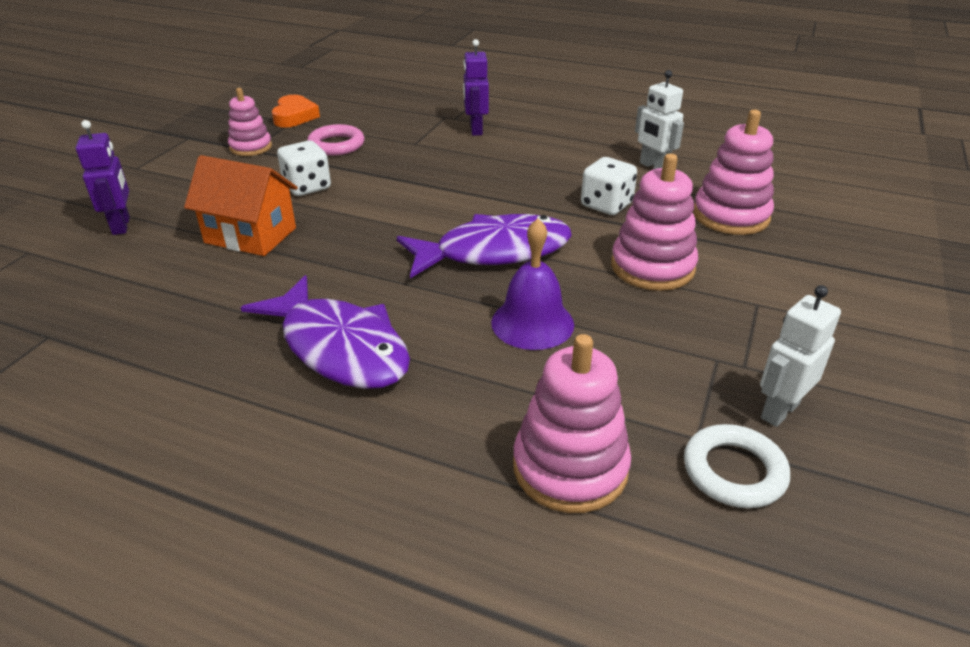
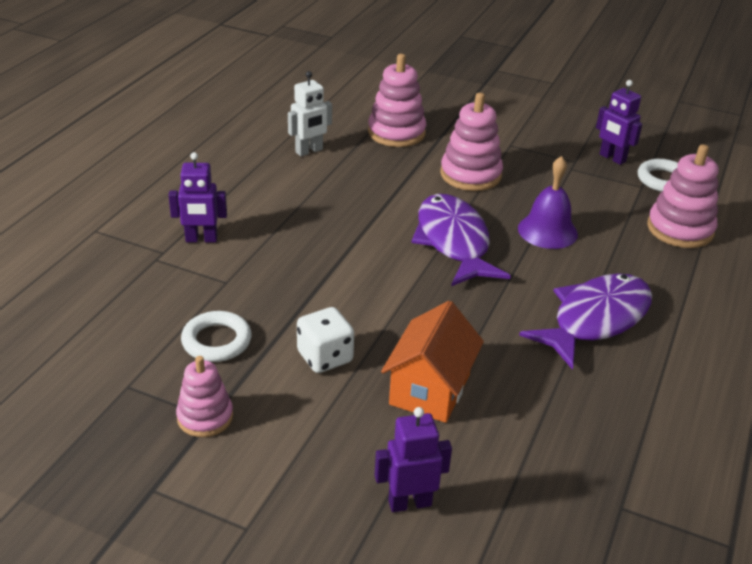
camera: 90 degrees left, 0 degrees up
orange heart [272,95,320,128] -> none
pink ring [307,124,364,156] -> white ring [181,311,252,362]
white dice [581,157,637,215] -> none
white robot [760,285,841,427] -> purple robot [596,80,642,165]

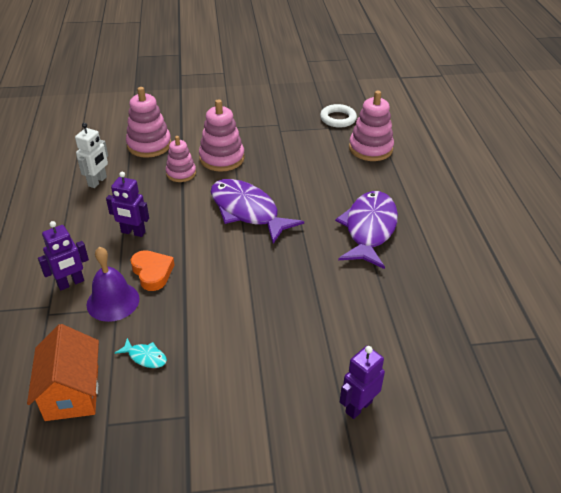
camera: 30 degrees left, 5 degrees up
pink stacking toy [176,356,233,437] -> pink stacking toy moved to [166,136,196,182]
white ring [181,311,252,362] -> turquoise fish [115,338,167,368]
white dice [297,307,354,373] -> none
orange house [381,301,484,423] -> orange house moved to [27,324,99,421]
purple bell [518,156,578,249] -> purple bell moved to [86,247,139,322]
purple robot [596,80,642,165] -> purple robot moved to [106,172,149,237]
none -> orange heart [131,250,174,291]

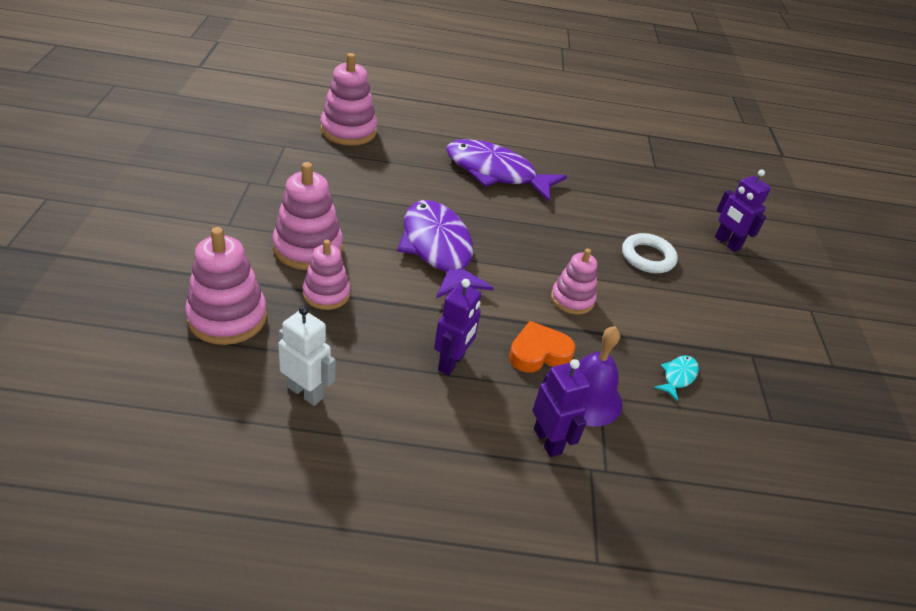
camera: 85 degrees left, 0 degrees up
orange house [27,324,99,421] -> none
purple fish [211,179,304,244] -> purple fish turned 105 degrees clockwise [397,200,494,298]
white ring [320,104,357,128] -> white ring moved to [622,233,678,273]
none -> pink stacking toy [551,248,597,315]

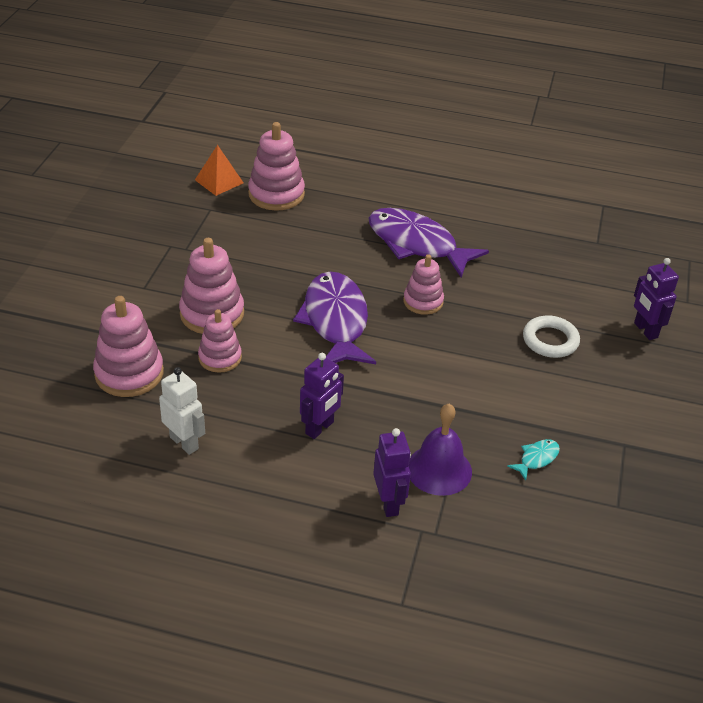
camera: 15 degrees right, 0 degrees up
orange heart [509,321,576,372] -> none
pink stacking toy [551,248,597,315] -> pink stacking toy moved to [403,254,444,315]
none -> orange pyramid [195,145,243,196]

